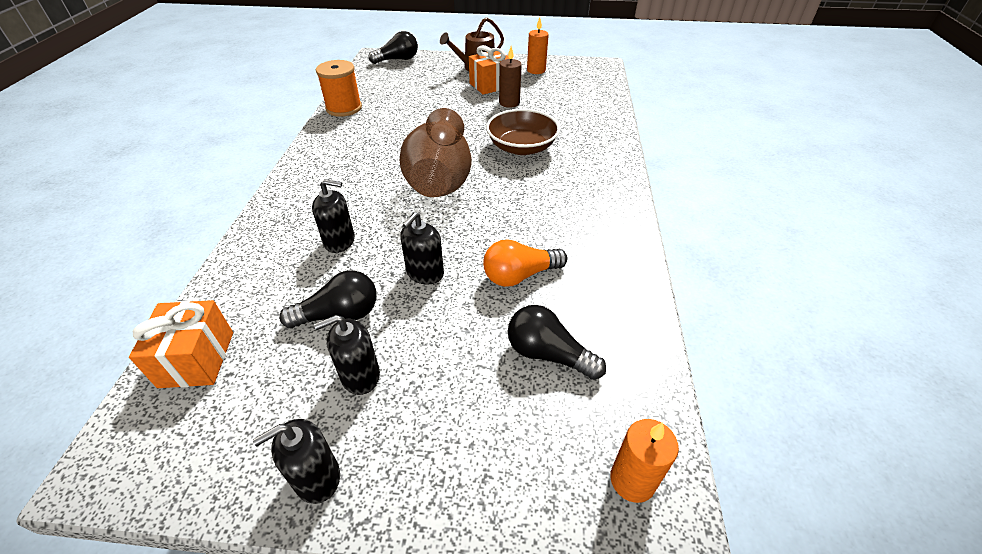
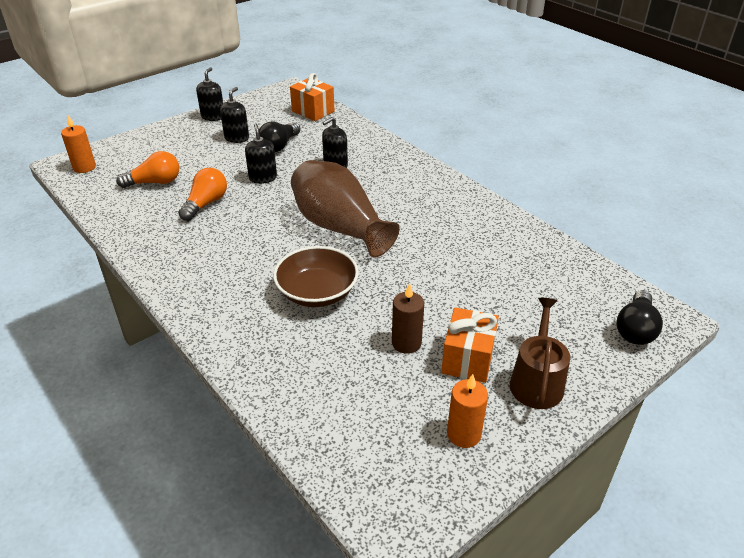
camera: 135 degrees right, 5 degrees down
orange spool [316,60,362,117] -> none
black light bulb [508,305,606,380] -> orange light bulb [116,151,179,188]

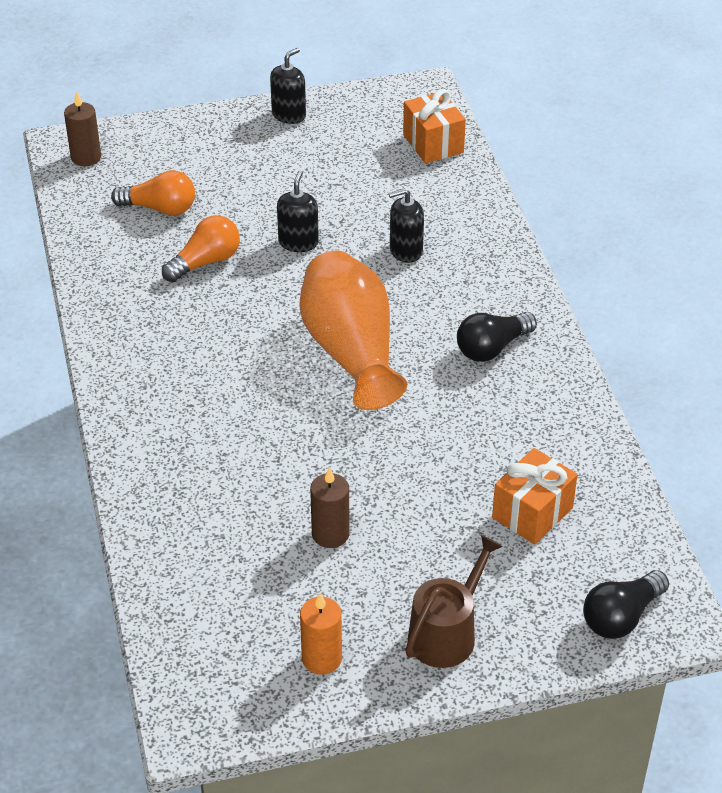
camera: 25 degrees right, 5 degrees up
orange candle [61,115,96,173] -> brown candle [64,91,101,166]
black soap dispenser [220,87,249,143] -> none
black light bulb [259,122,301,152] -> black light bulb moved to [457,312,537,362]
brown bowl [273,246,359,307] -> none
brown vase [291,160,400,258] -> orange vase [300,251,407,410]
orange gift [441,307,499,383] -> orange gift moved to [492,448,578,545]

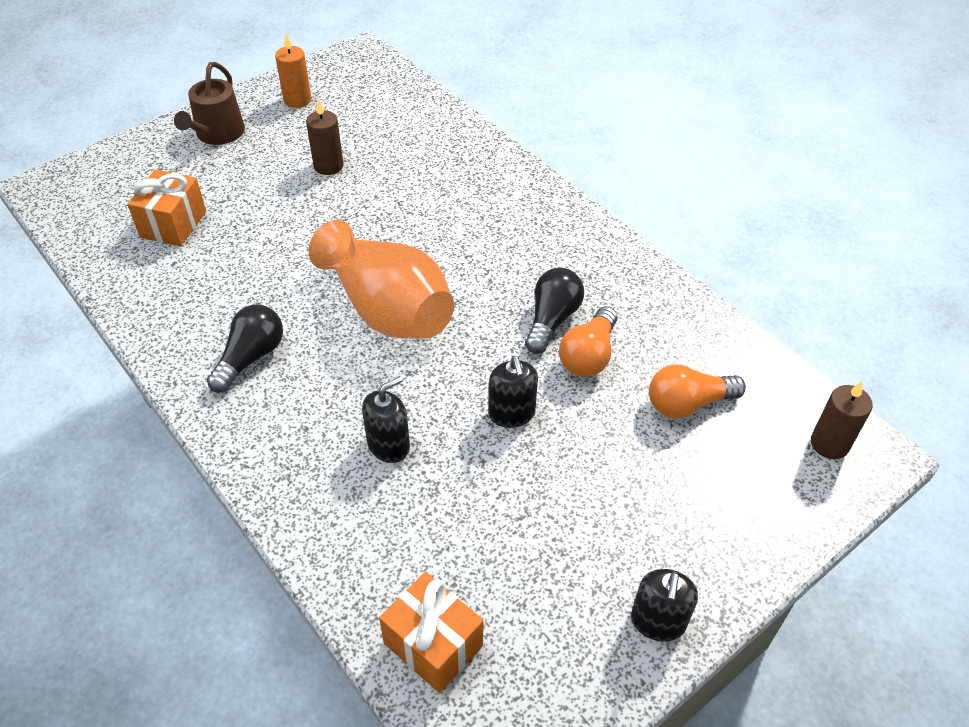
camera: 155 degrees right, 5 degrees up
black light bulb [583,570,669,639] -> black light bulb moved to [525,268,584,354]

